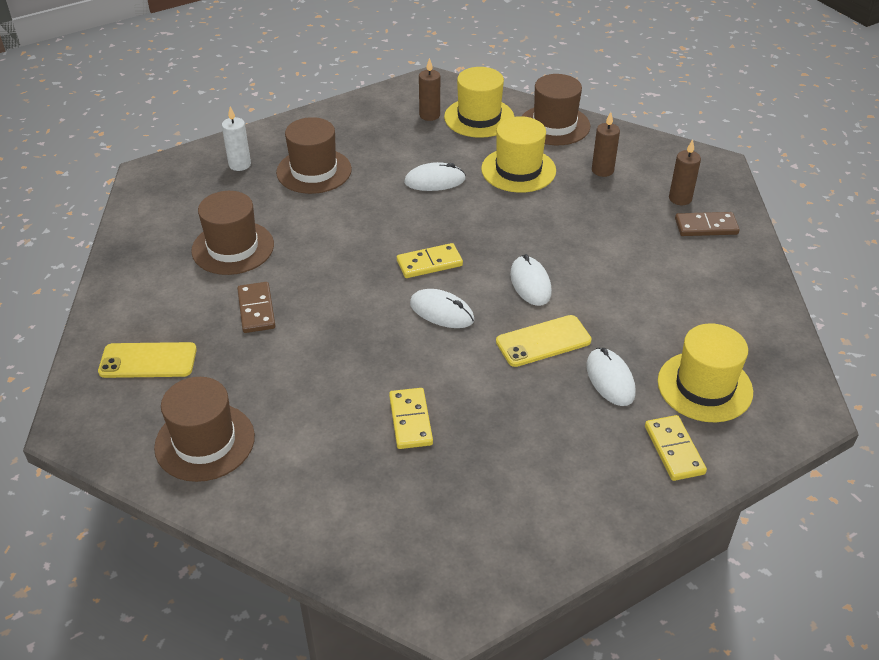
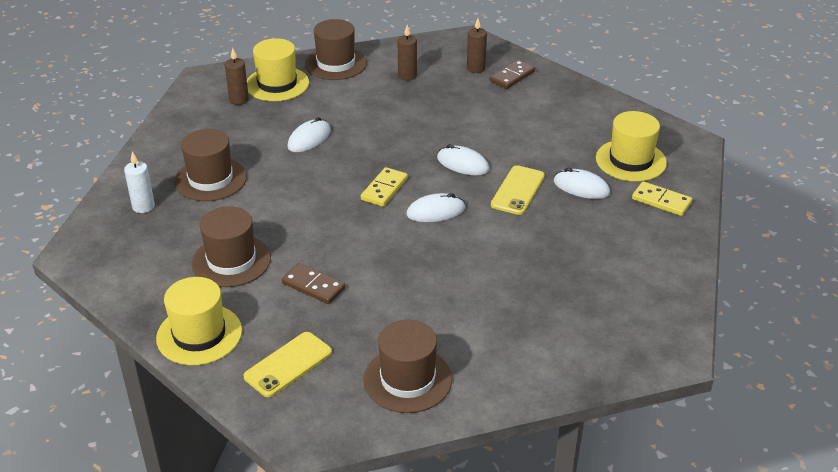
camera: 45 degrees left, 5 degrees down
yellow domino [389,388,433,449] -> none
yellow hat [481,116,556,193] -> yellow hat moved to [156,277,242,365]

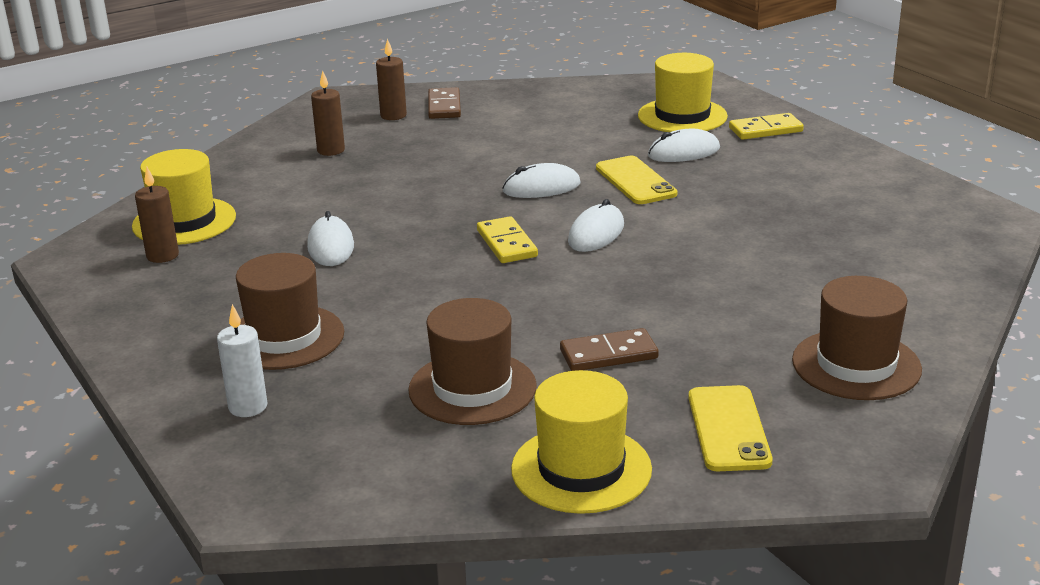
camera: 45 degrees left, 10 degrees down
brown hat [305,19,367,80] -> none

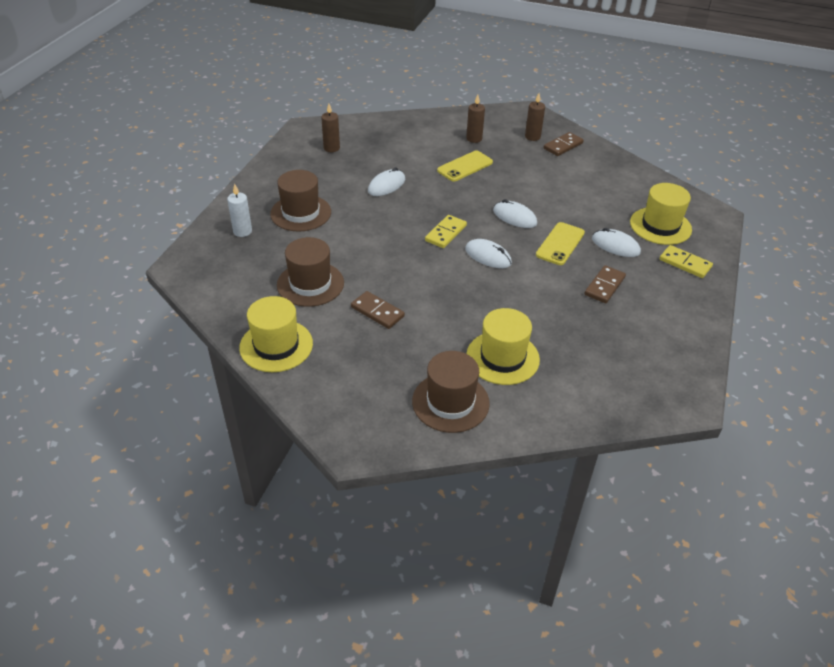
camera: 50 degrees right, 15 degrees up
yellow hat [132,149,236,245] -> yellow hat moved to [466,308,540,385]
white mouse [568,199,624,252] -> white mouse turned 45 degrees clockwise [465,239,512,268]
yellow phone [688,385,773,471] -> yellow phone moved to [437,151,493,182]
none -> brown domino [584,265,626,303]

